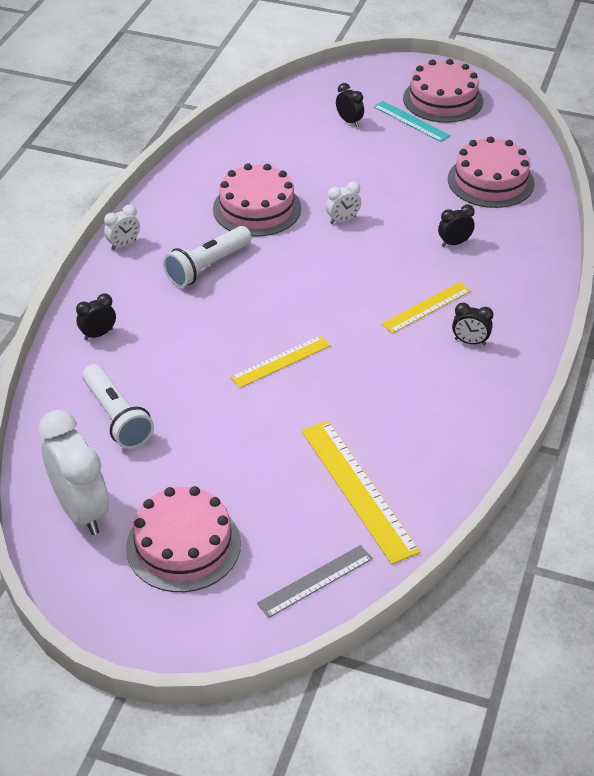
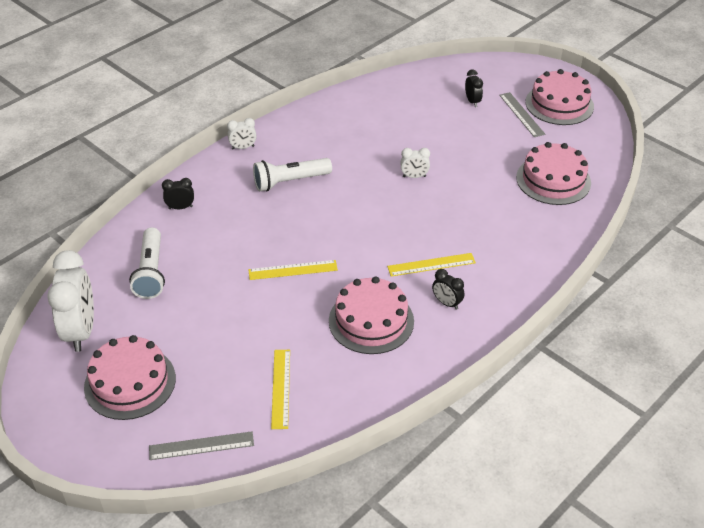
camera: 25 degrees right, 0 degrees up
pink cake [213,163,301,237] -> pink cake moved to [329,277,414,354]
yellow ruler [302,421,420,564] -> yellow ruler [271,350,290,429], size x0.62
turquoise ruler [373,101,450,142] -> grey ruler [499,92,545,137]
black clock [438,205,475,247] -> none

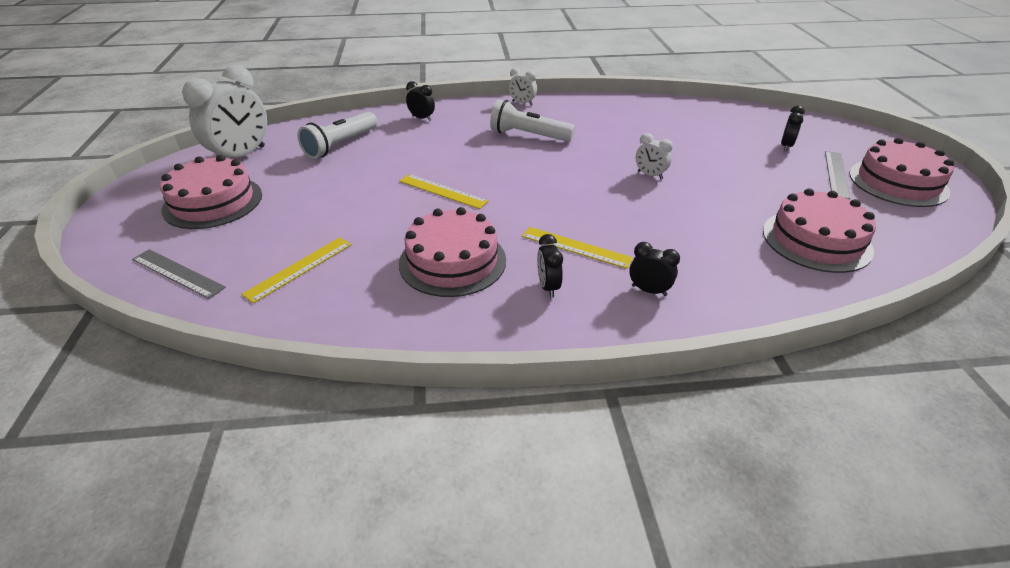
camera: 40 degrees right, 5 degrees down
none -> black clock [629,242,680,296]

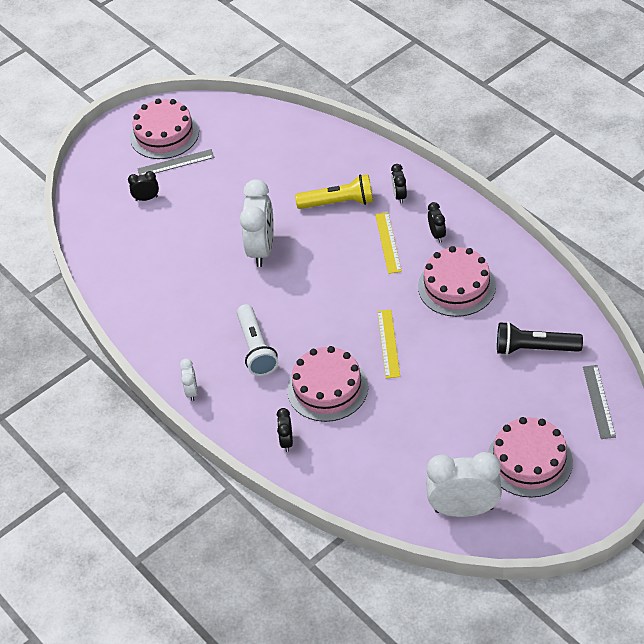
camera: 120 degrees left, 10 degrees up
yellow ruler [241,237,352,303] -> black flashlight [497,322,583,355]
white flashlight [297,112,377,159] -> none
black clock [537,234,563,298] -> black clock turned 60 degrees counterclockwise [428,202,446,243]
white clock [636,133,673,179] -> white clock [240,179,274,267], size x2.12
pink cake [763,188,876,273] -> pink cake moved to [287,346,368,422]
none -> yellow flashlight [295,174,373,209]

